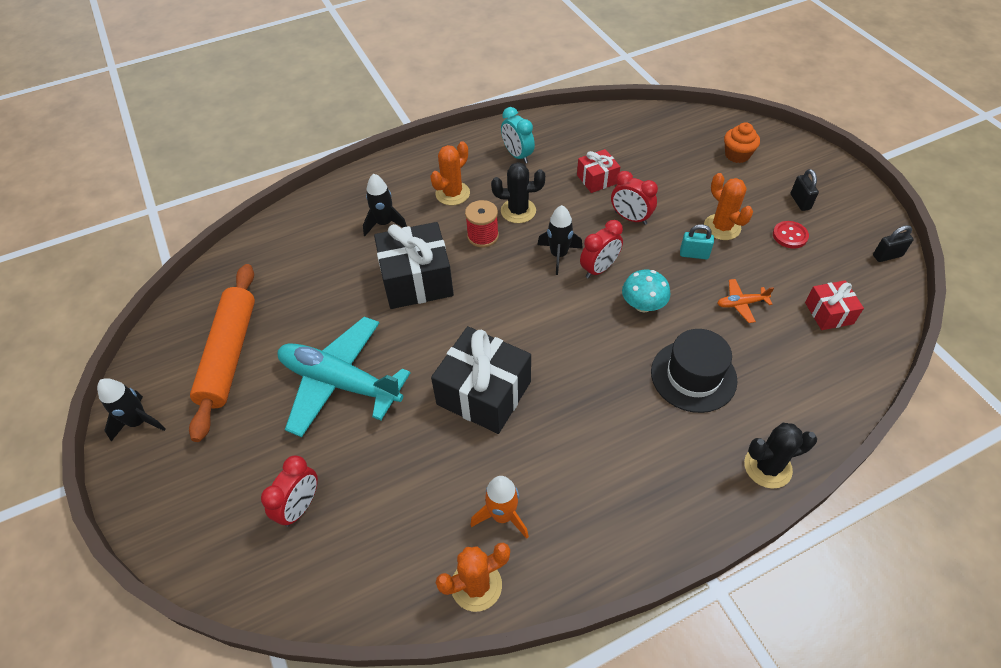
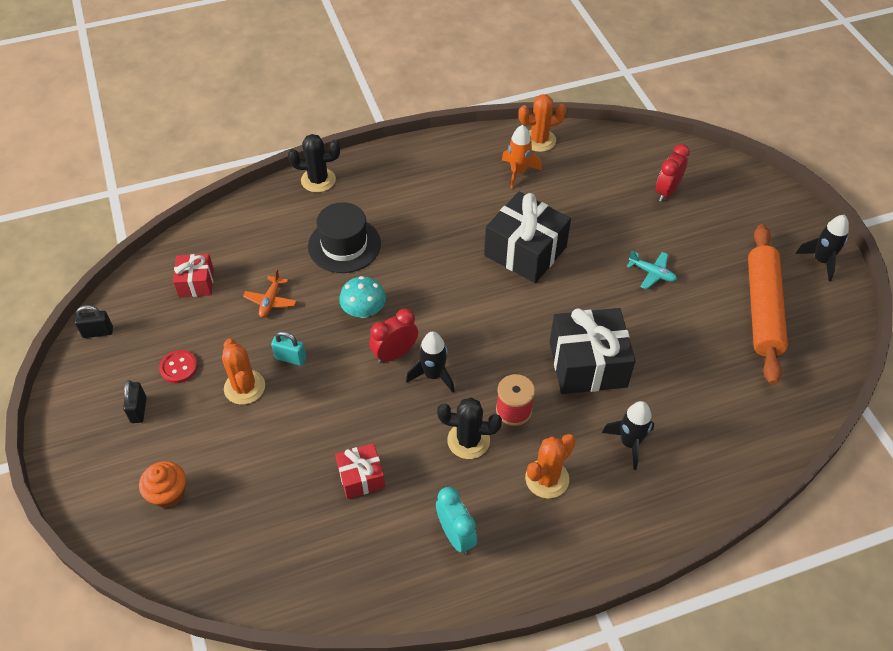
camera: 175 degrees left, 0 degrees up
turquoise plane [278,317,411,437] -> turquoise plane [627,251,677,290], size x0.41
red clock [611,171,658,225] -> none
orange plane [717,279,774,323] -> orange plane turned 105 degrees clockwise [243,269,296,318]

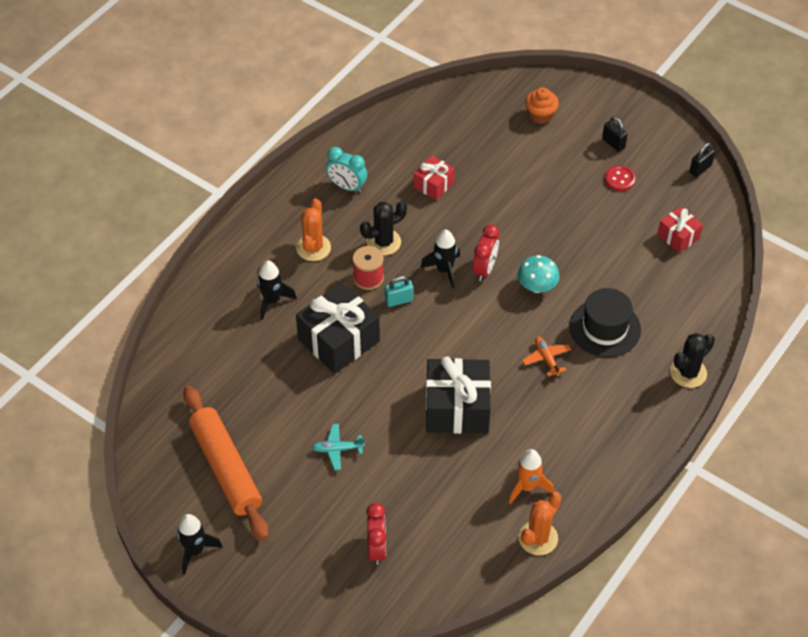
camera: 145 degrees right, 0 degrees up
orange cactus [222,339,265,405] -> none
orange plane [243,269,296,318] -> orange plane moved to [522,336,571,377]
turquoise padlock [271,331,306,366] -> turquoise padlock moved to [385,276,413,307]

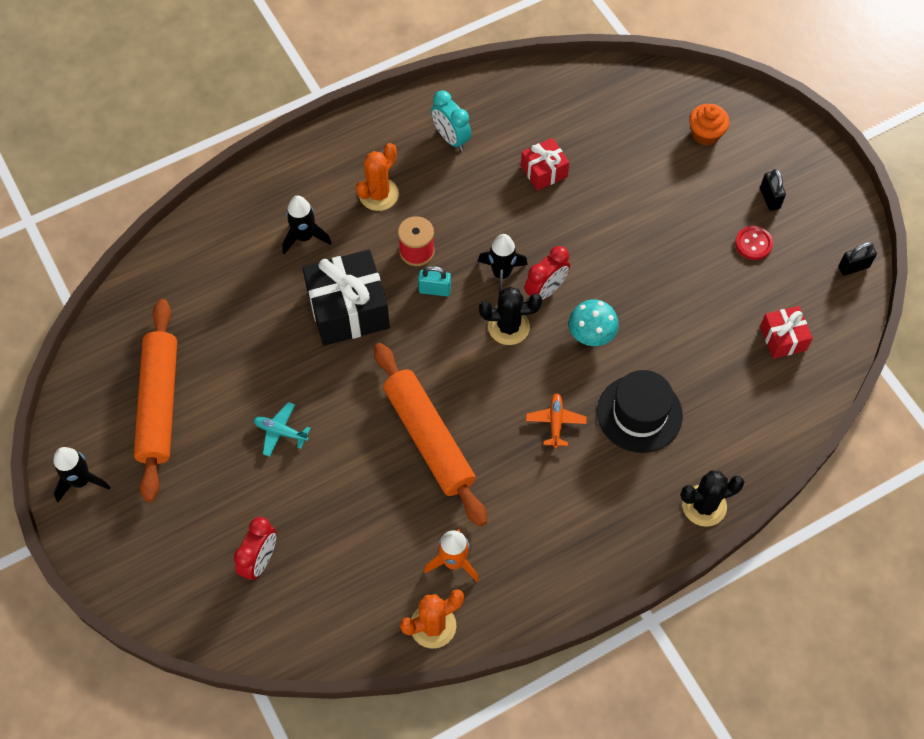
camera: 25 degrees right, 10 degrees up
black cactus [360,201,407,256] -> black cactus moved to [479,287,542,345]
black gift [426,356,491,434] -> orange rolling pin [374,343,487,527]

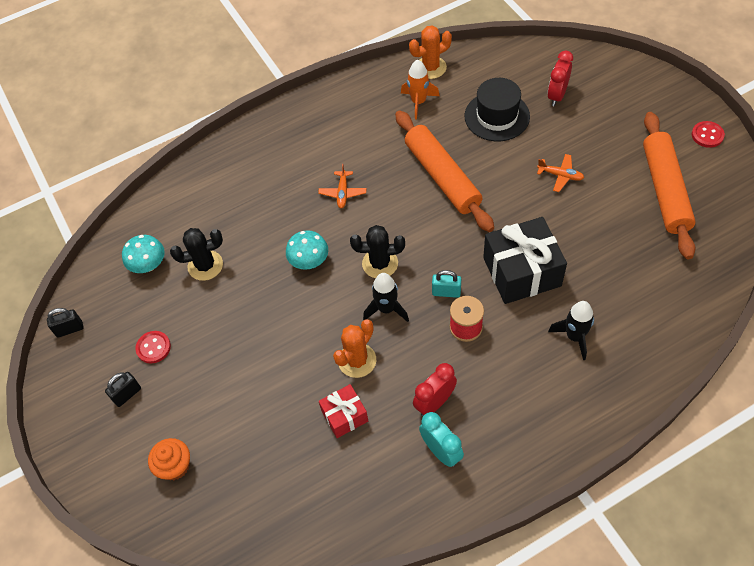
camera: 175 degrees left, 5 degrees down
black rocket [53,447,110,502] -> red button [692,121,725,148]
turquoise plane [254,402,311,457] -> orange plane [537,154,584,192]
orange cactus [356,143,399,211] -> orange cactus moved to [333,319,376,378]
red clock [524,246,570,300] -> red clock moved to [413,363,457,416]
black hat [597,370,683,453] -> black hat moved to [465,78,530,141]
black cactus [680,470,744,527] -> black cactus moved to [170,228,223,281]
black padlock [760,169,786,211] -> black padlock turned 60 degrees clockwise [105,372,141,407]
red gift [760,306,813,359] -> turquoise mushroom [122,235,165,273]

